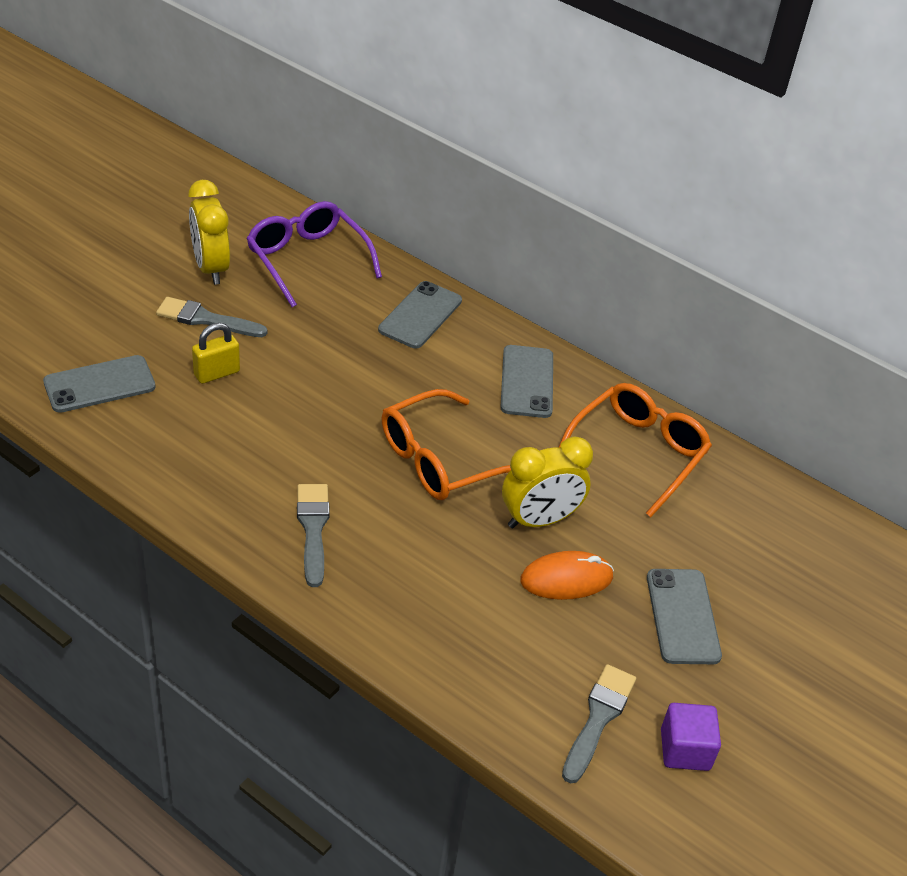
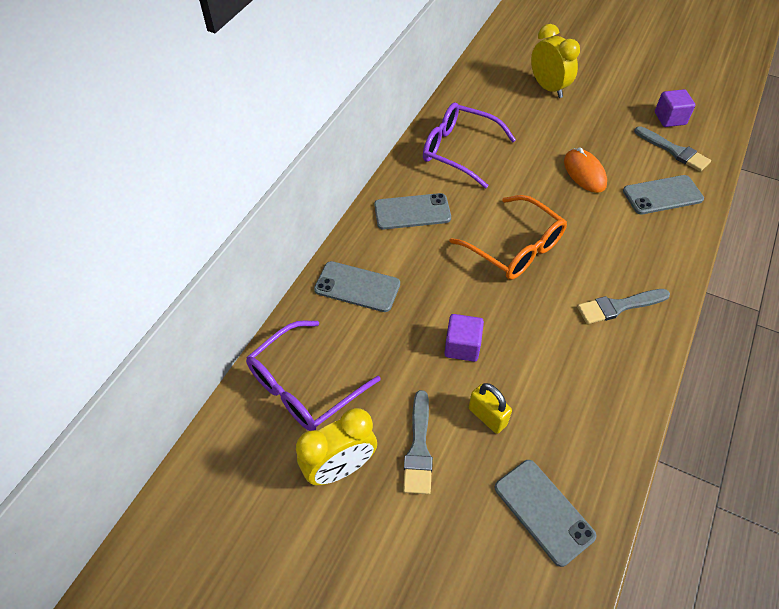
camera: 95 degrees left, 10 degrees up
yellow clock [502,436,593,528] -> yellow clock moved to [531,24,580,98]
orange glasses [558,383,712,517] -> purple glasses [423,102,516,188]
grey brush [562,664,636,784] -> grey brush turned 150 degrees counterclockwise [634,126,711,172]
grey phone [647,569,722,664] -> grey phone moved to [623,175,704,215]
none -> purple cube [444,314,484,362]

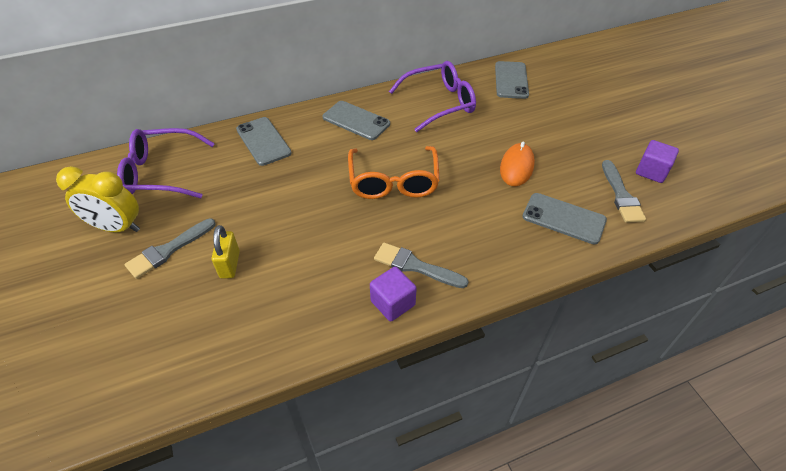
camera: 40 degrees right, 5 degrees down
purple glasses [423,102,516,188] -> purple glasses turned 90 degrees clockwise [389,61,476,132]
purple cube [444,314,484,362] -> purple cube moved to [370,267,417,321]
grey phone [495,460,596,567] -> grey phone moved to [495,61,529,99]
yellow clock [531,24,580,98] -> none

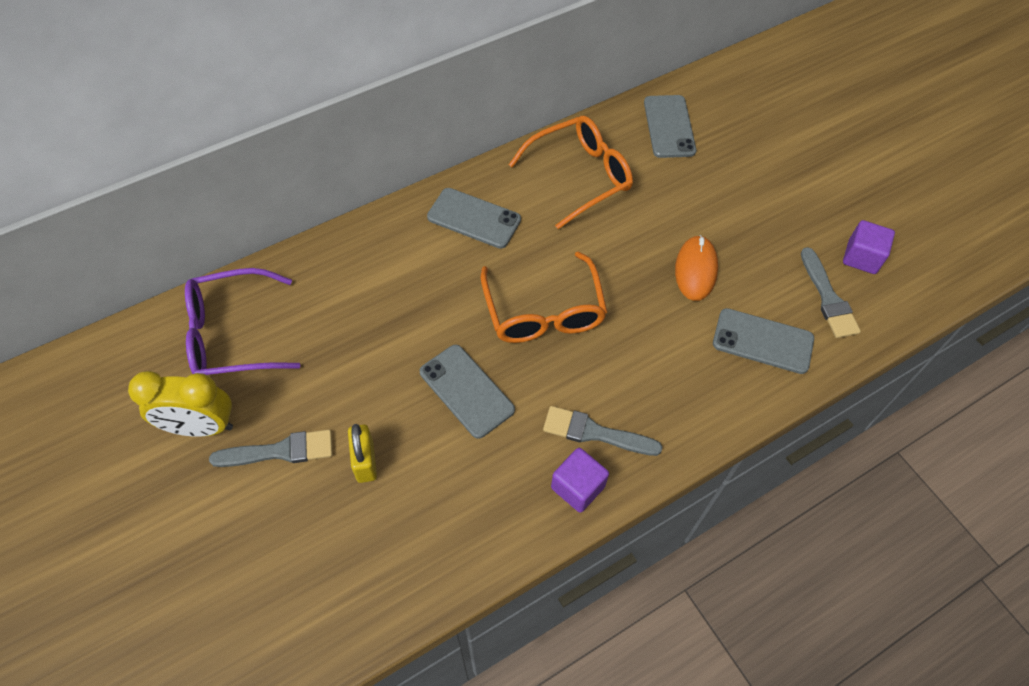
camera: 10 degrees left, 10 degrees up
grey brush [124,218,215,279] -> grey brush turned 135 degrees counterclockwise [209,430,333,467]
grey phone [236,117,291,166] -> grey phone moved to [420,345,515,439]
purple glasses [389,61,476,132] -> orange glasses [509,116,633,229]

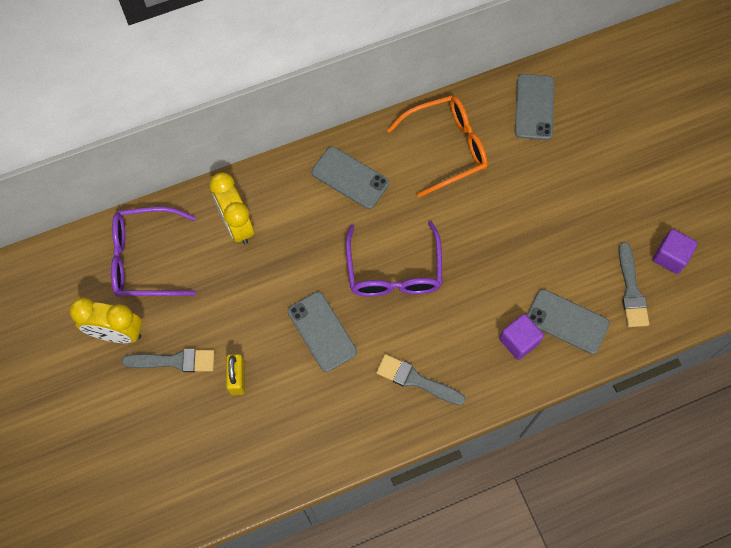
camera: 10 degrees right, 10 degrees up
orange glasses [481,251,607,343] -> purple glasses [346,221,442,296]
purple cube [551,448,609,513] -> purple cube moved to [499,314,544,360]
orange mouse [675,235,718,301] -> none
none -> yellow clock [209,172,254,244]

